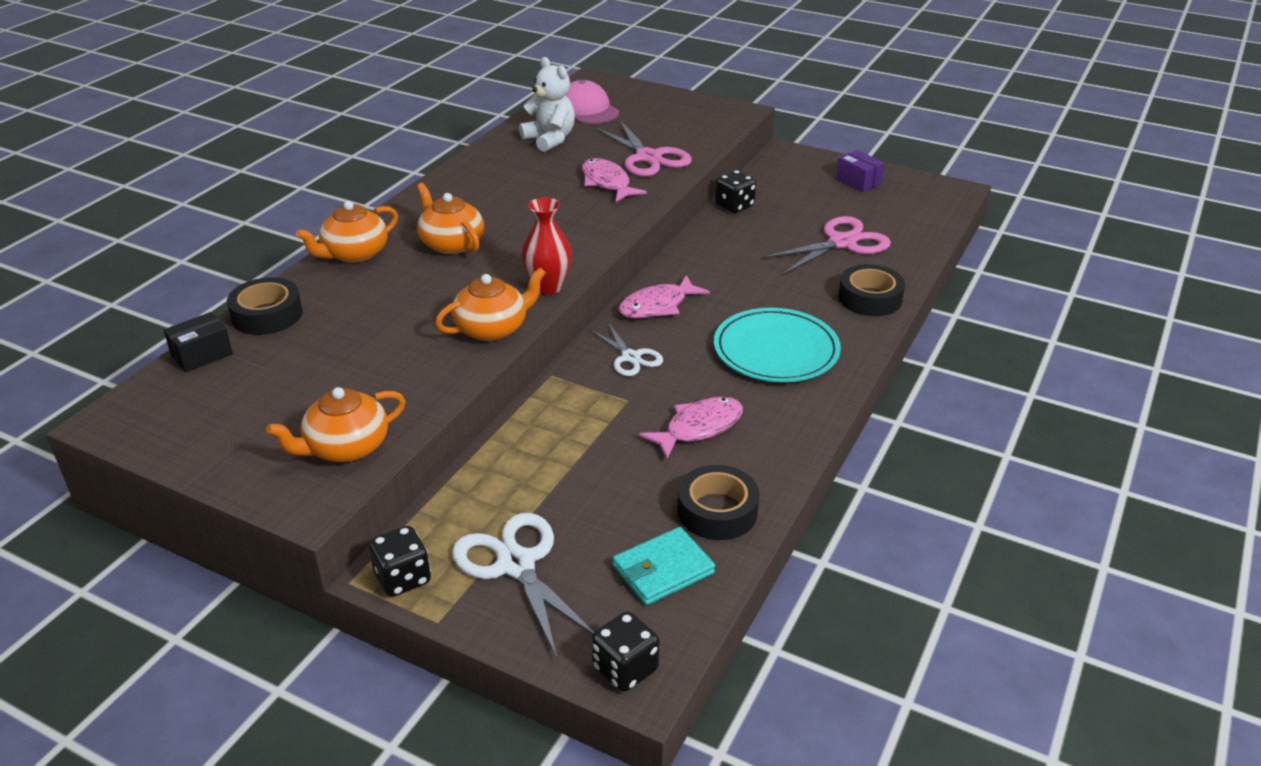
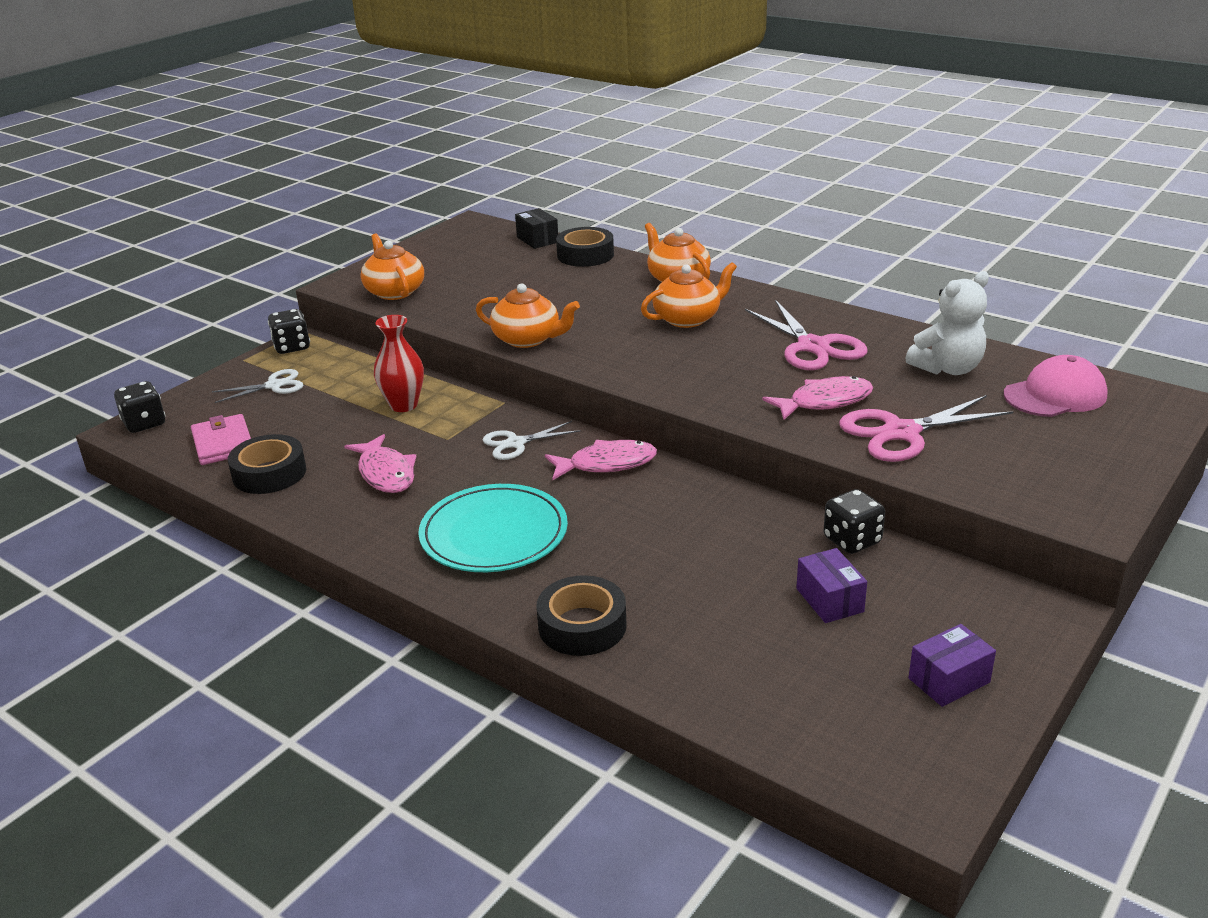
camera: 100 degrees right, 5 degrees down
orange teapot [435,267,546,341] -> orange teapot turned 45 degrees counterclockwise [476,283,580,348]
white scissors [452,513,594,658] -> white scissors [212,369,303,403], size x0.61
red vase [522,197,572,295] -> red vase moved to [374,315,424,412]
turquoise wallet [613,527,715,605] -> pink wallet [191,414,251,465]
pink fish [619,275,710,318] -> pink fish turned 105 degrees clockwise [545,440,657,480]
pink scissors [762,216,891,275] -> pink scissors moved to [745,300,868,370]
none -> purple box [796,548,867,623]

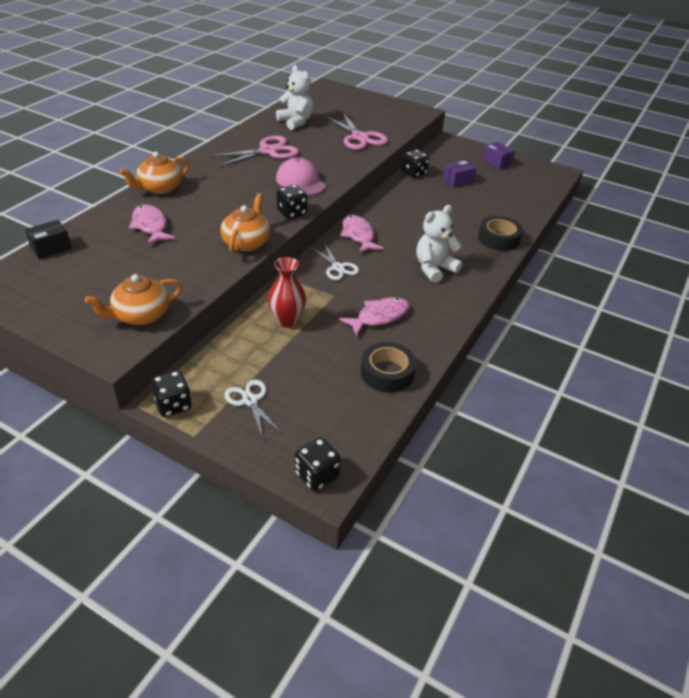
camera: 100 degrees left, 10 degrees up
pink wallet [191,414,251,465] -> none
turquoise plate [418,484,568,572] -> white teddy bear [416,205,463,283]
black tape [556,227,614,267] -> none
orange teapot [641,262,737,328] -> none
pink fish [762,376,873,420] -> pink fish moved to [128,204,175,245]
pink cap [1004,355,1108,417] -> pink cap moved to [276,158,326,196]
none -> black dice [276,185,307,219]

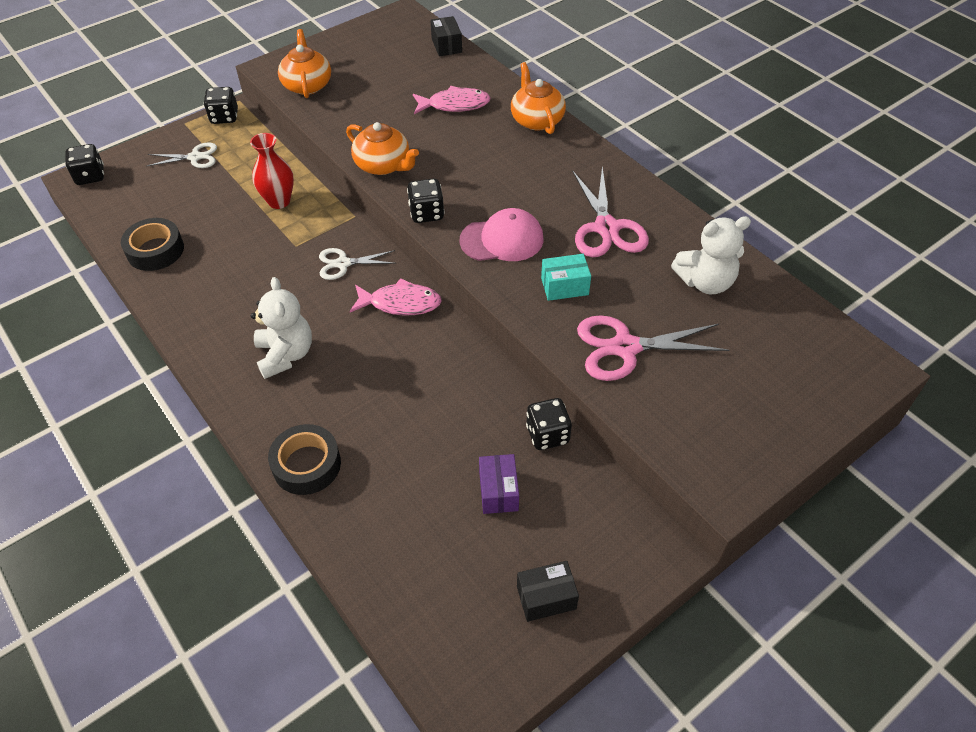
camera: 115 degrees right, 10 degrees up
pink fish [339,297,410,337] -> none
purple box [482,142,515,170] -> black box [517,561,579,622]
none -> turquoise box [541,254,591,301]

